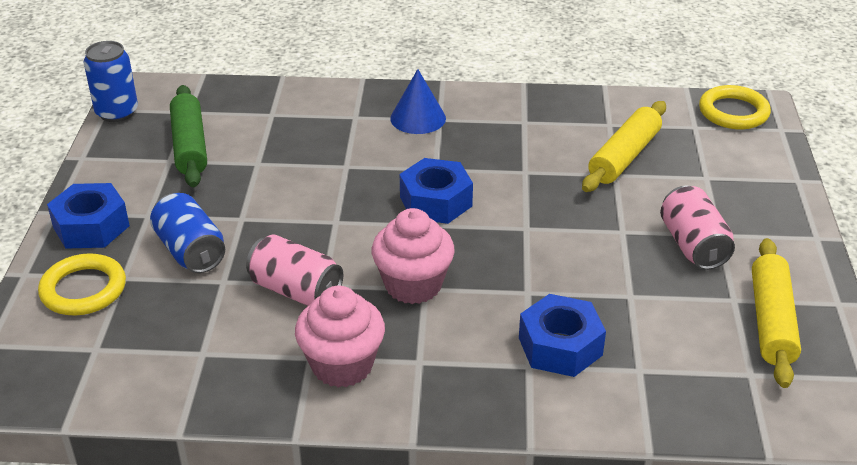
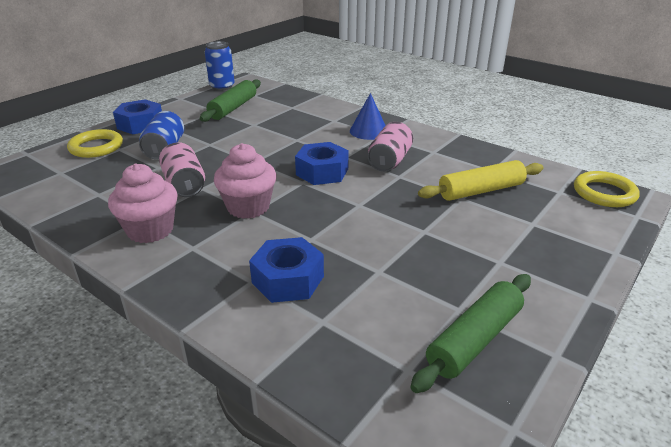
camera: 35 degrees right, 5 degrees down
pink can [660,186,735,270] -> pink can moved to [368,122,413,172]
yellow rolling pin [752,238,801,388] -> green rolling pin [410,274,531,393]

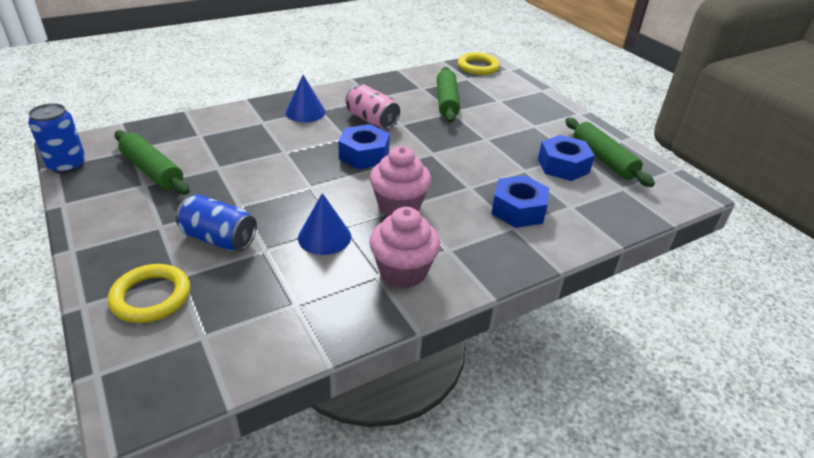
camera: 70 degrees left, 5 degrees up
blue nut [113,99,162,135] -> blue nut moved to [538,135,595,181]
pink can [159,142,205,197] -> blue cone [298,193,351,255]
yellow rolling pin [418,160,544,201] -> green rolling pin [437,67,460,123]

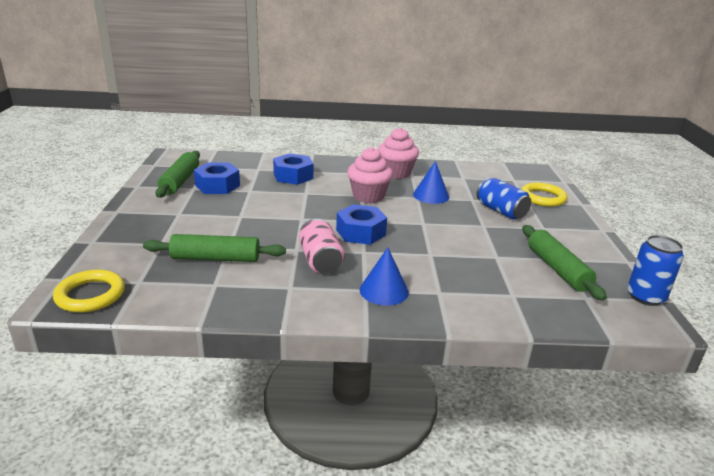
camera: 150 degrees left, 10 degrees down
green rolling pin [437,67,460,123] -> green rolling pin turned 60 degrees clockwise [143,234,286,262]

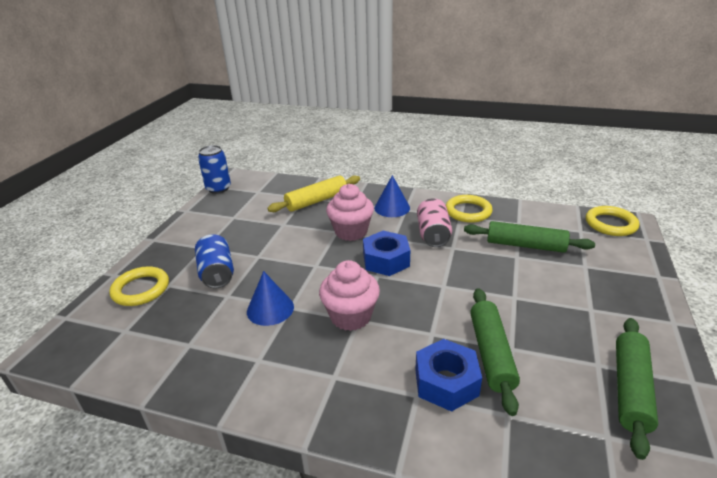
camera: 160 degrees left, 5 degrees up
blue nut [194,163,240,194] -> none
pink cupcake [378,127,419,179] -> pink cupcake moved to [326,184,374,241]
green rolling pin [522,225,607,301] -> green rolling pin moved to [470,288,520,416]
none -> yellow rolling pin [267,175,360,212]
none -> yellow ring [446,195,493,223]

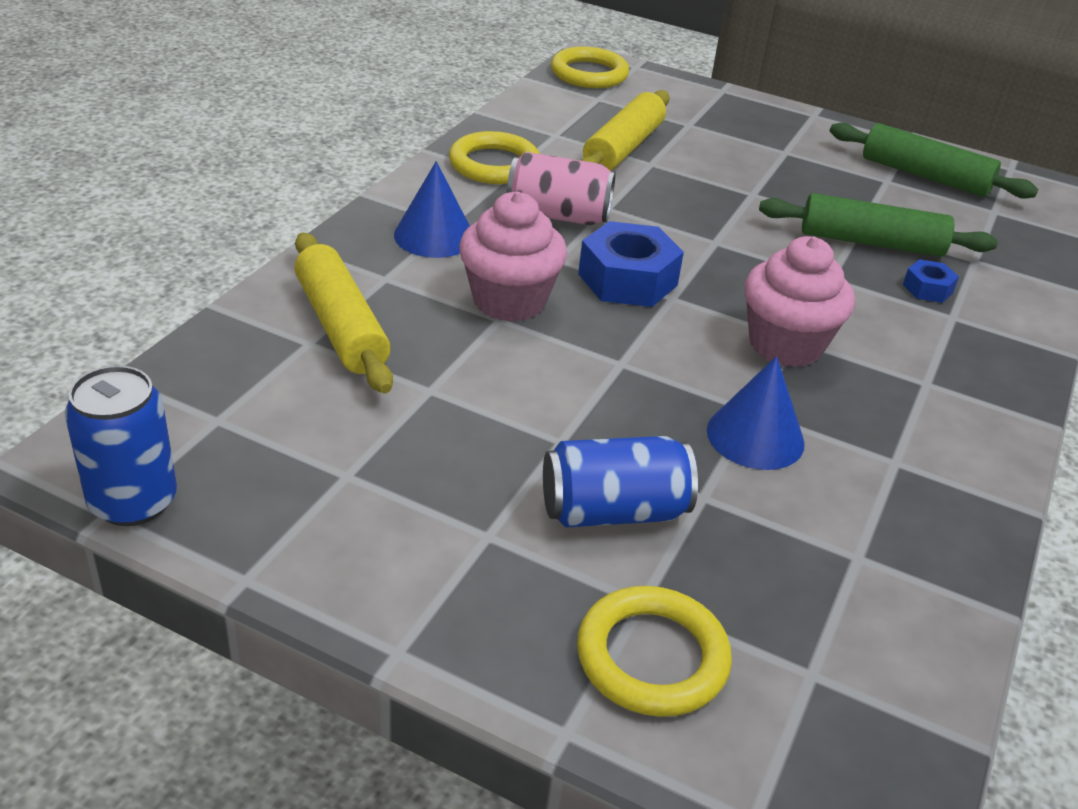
camera: 85 degrees left, 5 degrees up
blue nut [415,339,482,412] -> blue nut [903,259,959,303], size x0.51
green rolling pin [464,221,595,253] -> yellow rolling pin [580,90,669,171]

